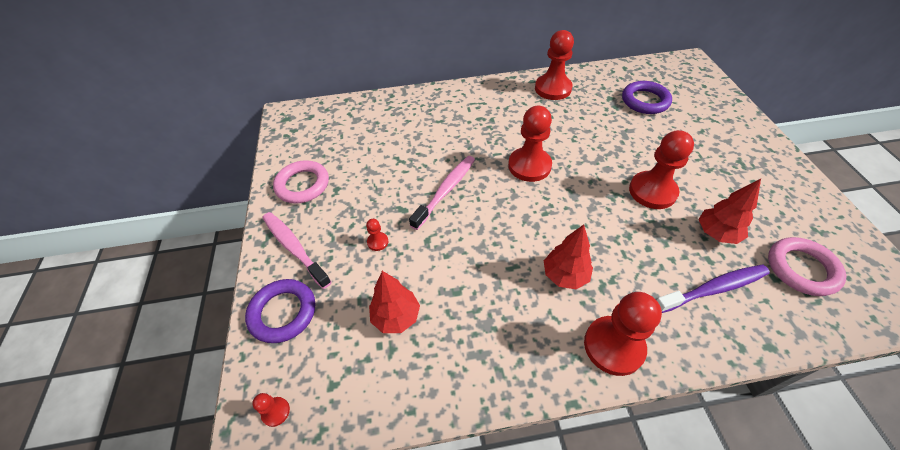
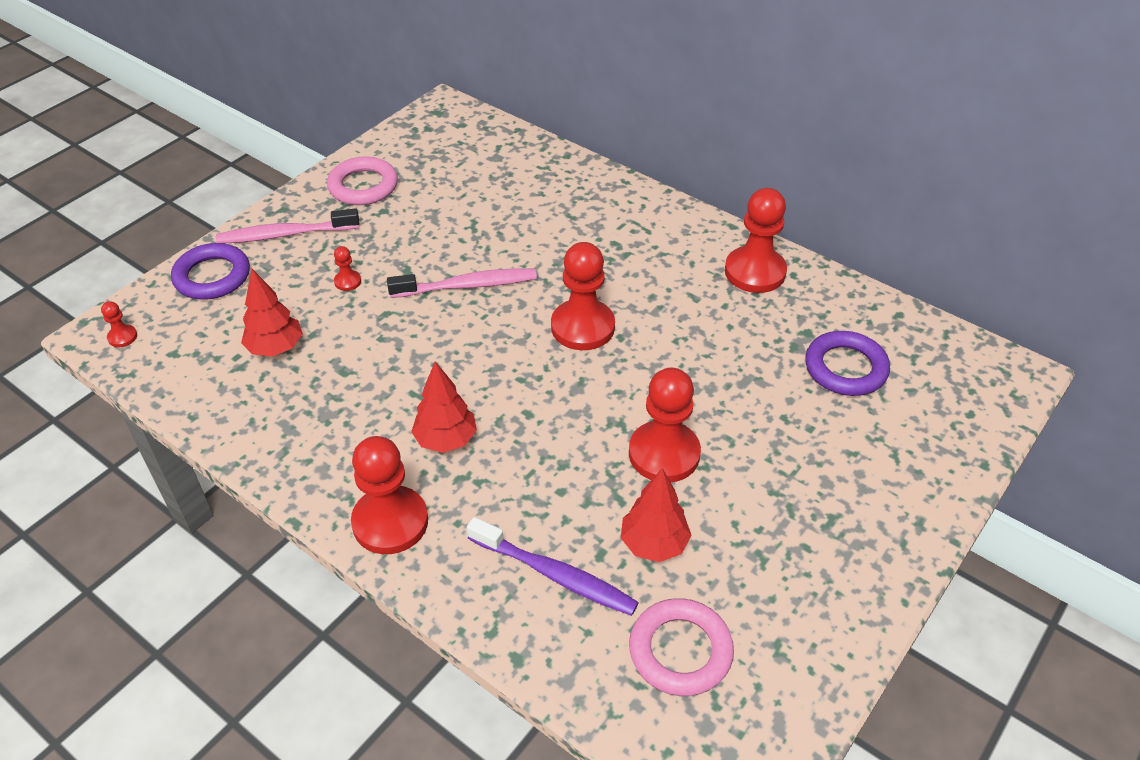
camera: 45 degrees right, 5 degrees down
pink toothbrush [263,212,332,289] -> pink toothbrush turned 105 degrees counterclockwise [216,208,359,243]

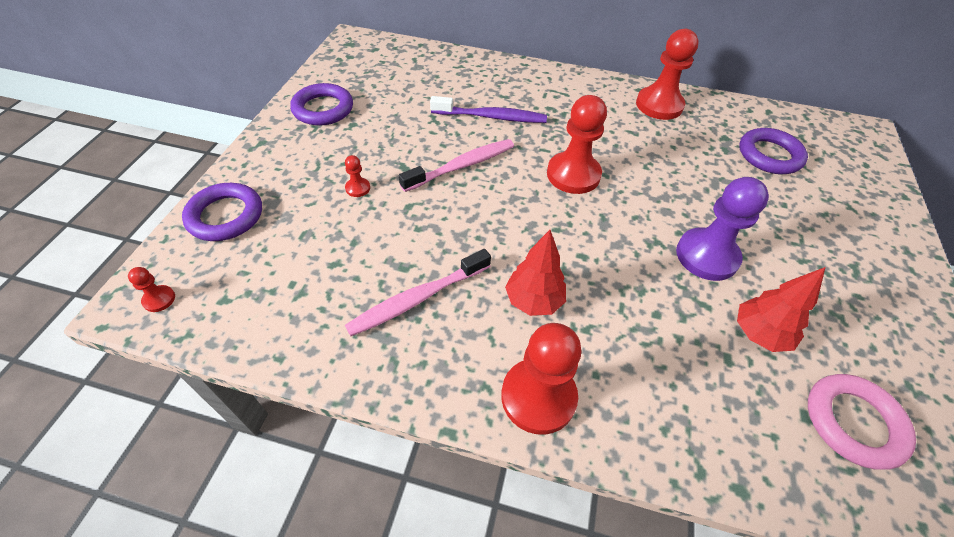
camera: 25 degrees left, 5 degrees up
pink toothbrush [216,208,359,243] -> pink toothbrush moved to [345,249,491,336]
red tree [241,269,303,357] -> none
pink ring [327,157,398,205] -> purple ring [290,83,353,126]
purple toothbrush [467,517,639,616] -> purple toothbrush moved to [430,96,547,123]
red pawn [629,367,701,482] -> purple pawn [676,177,769,281]

